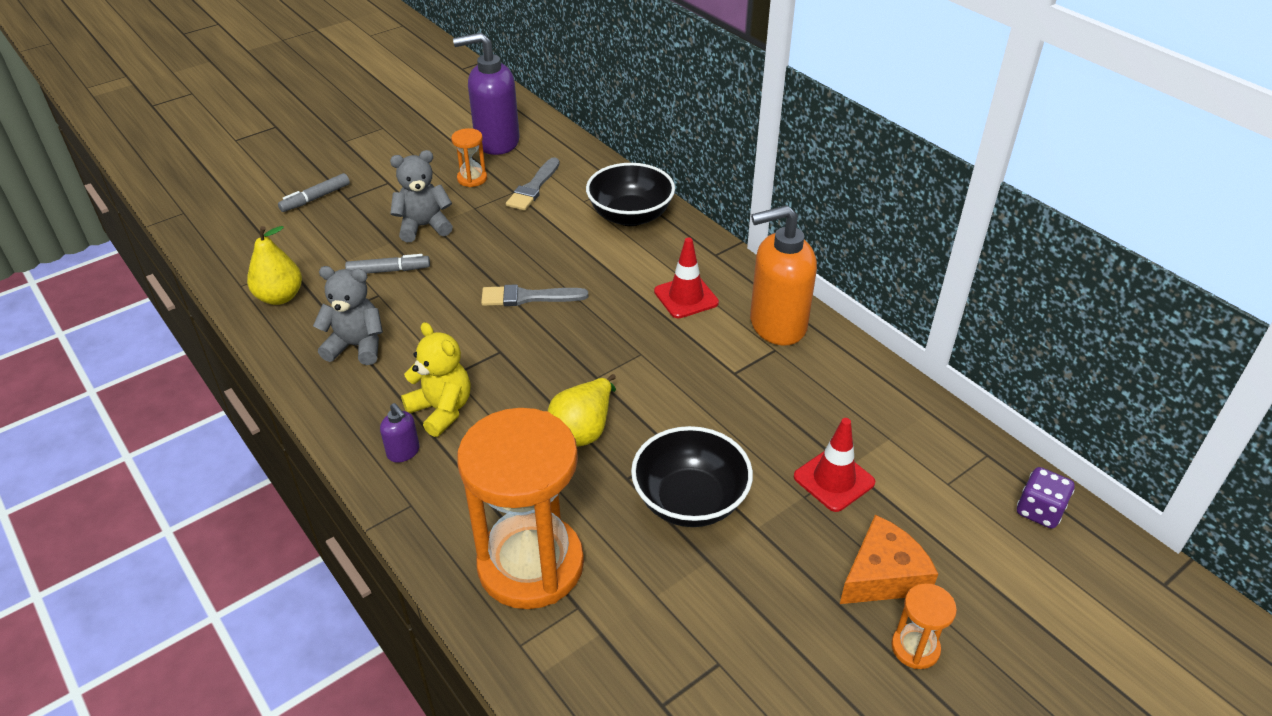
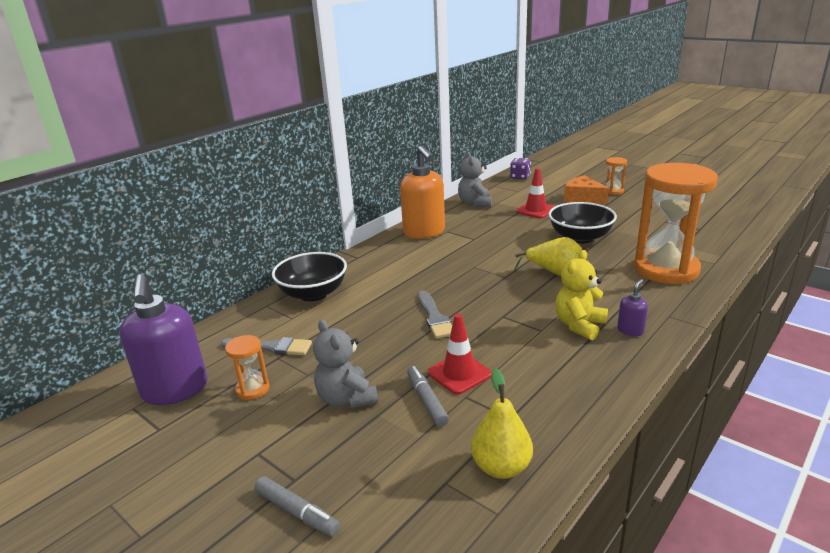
camera: 100 degrees left, 15 degrees down
grey teddy bear [313,266,383,365] -> grey teddy bear moved to [458,152,492,207]
red traffic cone [654,238,719,319] -> red traffic cone moved to [428,314,492,395]

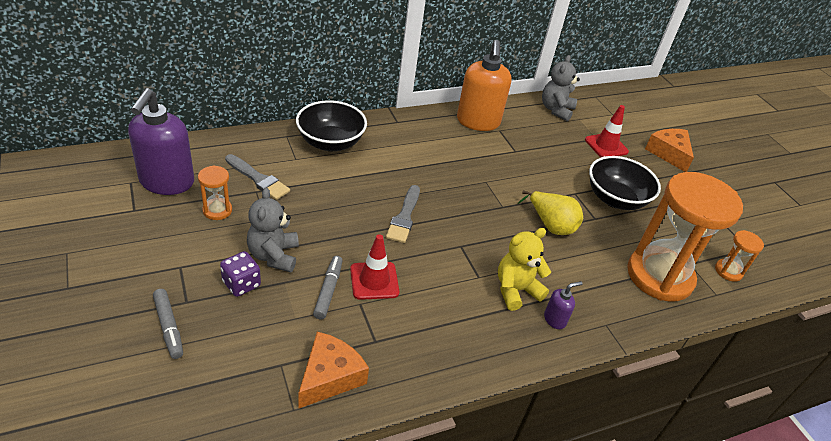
camera: 20 degrees right, 15 degrees up
yellow pear [471,368,533,479] -> orange cheese [299,332,369,408]
purple dice [510,158,531,179] -> purple dice moved to [220,251,261,297]
orange hourglass [606,157,627,195] -> orange hourglass moved to [715,230,764,282]

